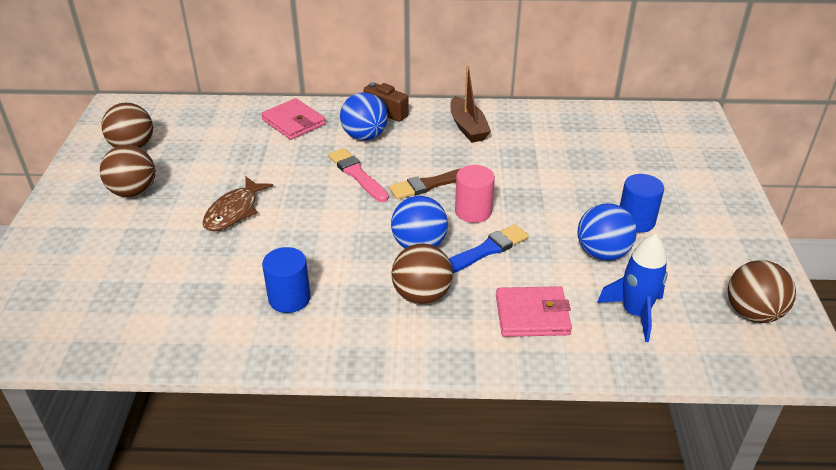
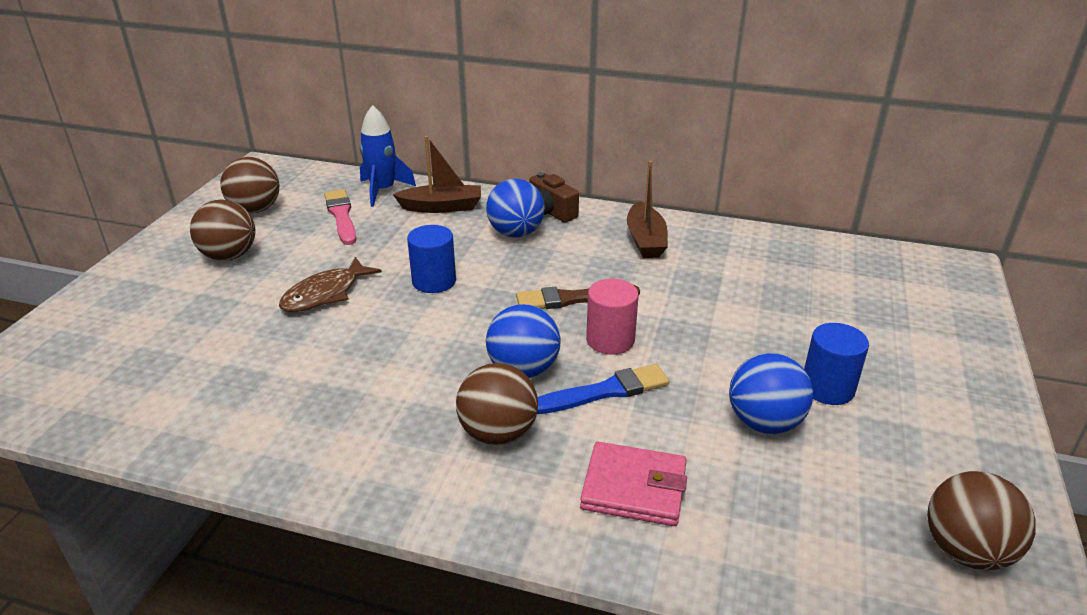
camera: 15 degrees right, 5 degrees down
pink wallet [261,98,326,140] -> brown boat [393,136,481,213]
blue cylinder [262,247,311,313] -> blue cylinder moved to [407,225,456,293]
pink brush [328,148,389,202] -> pink brush moved to [324,189,356,245]
blue rocket [597,233,668,342] -> blue rocket moved to [359,105,416,207]

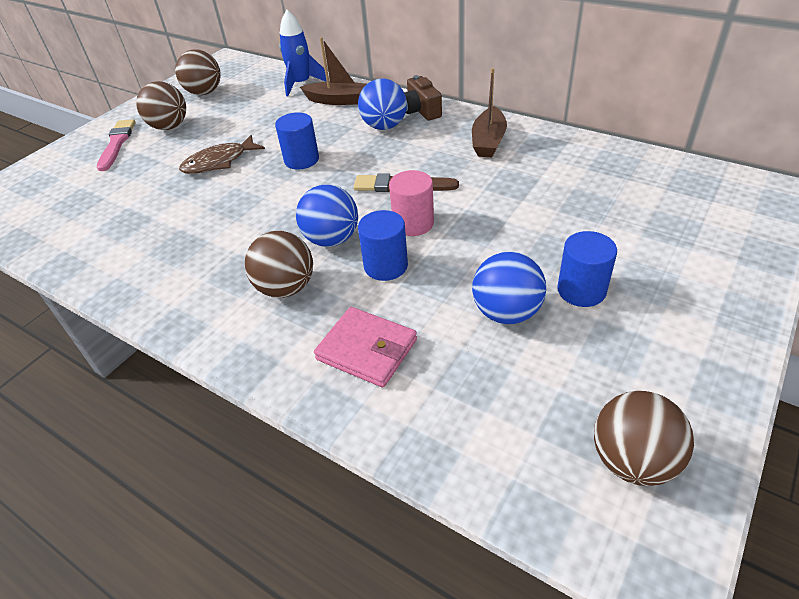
camera: 20 degrees right, 10 degrees up
pink brush [324,189,356,245] -> pink brush moved to [97,119,136,171]
blue brush [537,364,669,414] -> blue cylinder [358,210,408,281]

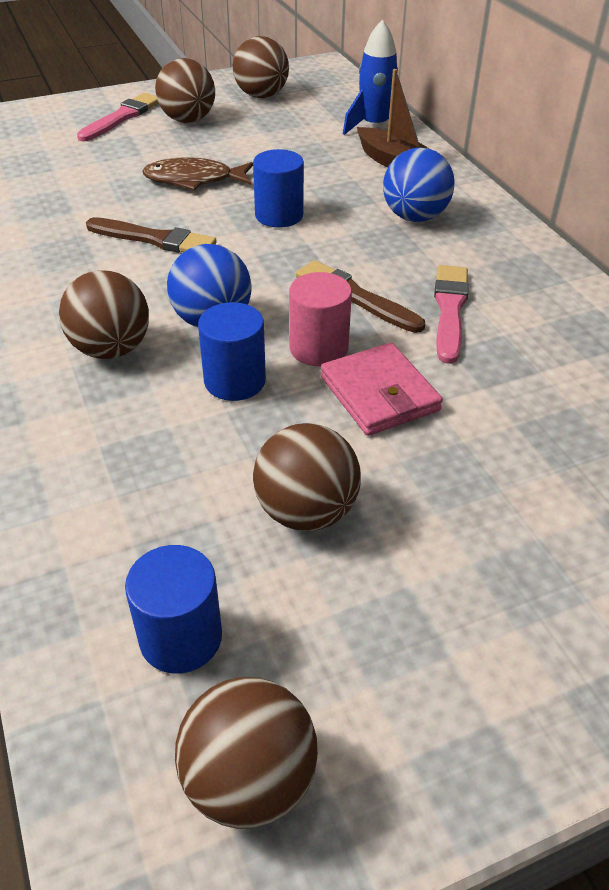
camera: 30 degrees right, 0 degrees up
pink wallet [314,307,417,387] -> pink wallet moved to [321,343,443,436]
brown camera [404,75,442,121] -> none
brown boat [472,68,507,157] -> none
blue ball [472,251,546,324] -> brown ball [253,423,361,531]
blue cylinder [557,231,617,307] -> blue cylinder moved to [125,545,222,674]
none -> brown brush [86,217,217,253]
none -> pink brush [434,265,469,364]

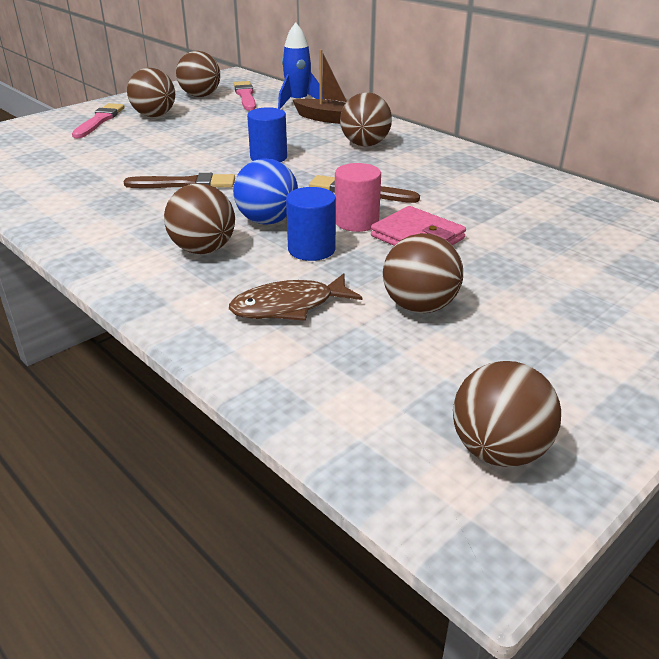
camera: 20 degrees left, 10 degrees down
blue cylinder [125,545,222,674] -> none
brown fish [142,157,253,190] -> brown fish moved to [229,273,362,321]
blue ball [383,148,455,222] -> brown ball [340,92,392,146]
pink brush [434,265,469,364] -> pink brush moved to [234,81,256,111]

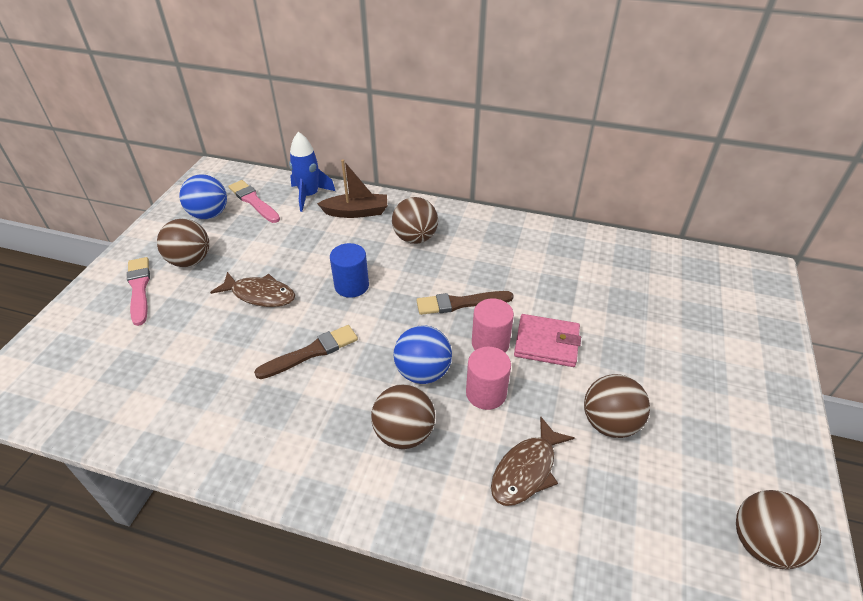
camera: 30 degrees left, 10 degrees up
brown ball [176,51,220,97] -> blue ball [179,175,227,219]
blue cylinder [286,187,336,261] -> pink cylinder [466,347,511,410]
none -> brown fish [210,272,295,307]

